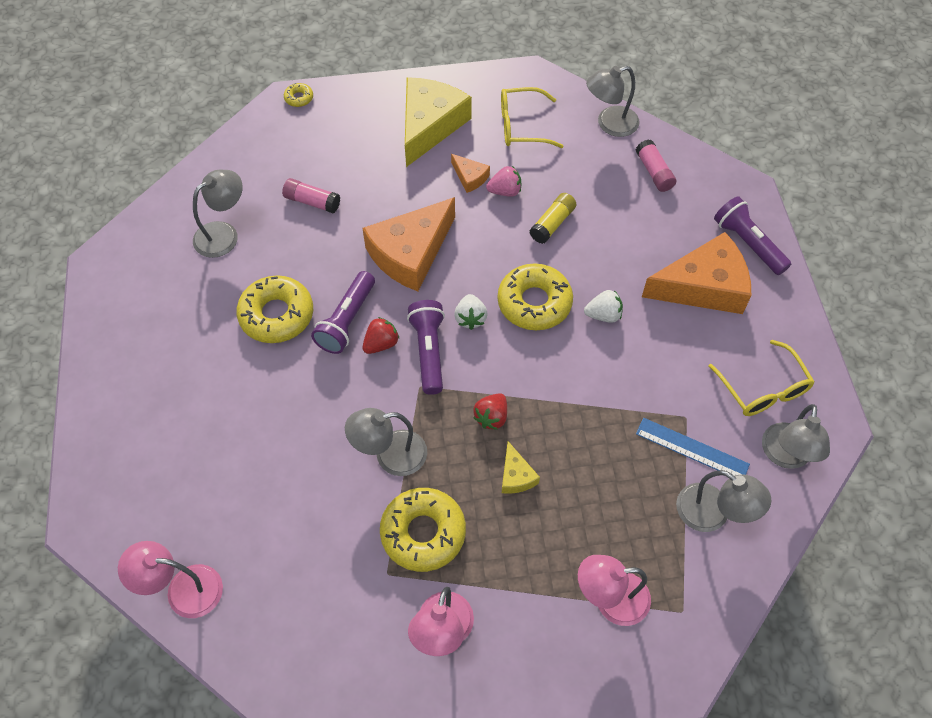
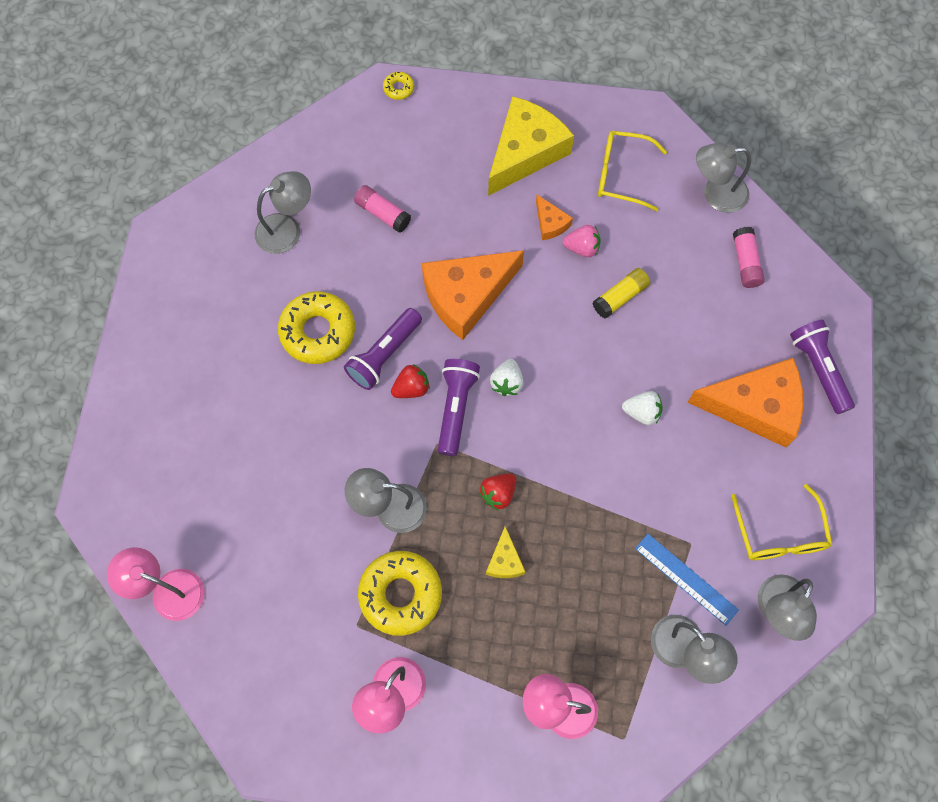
camera: 15 degrees right, 10 degrees up
yellow donut [498,263,573,330] -> none

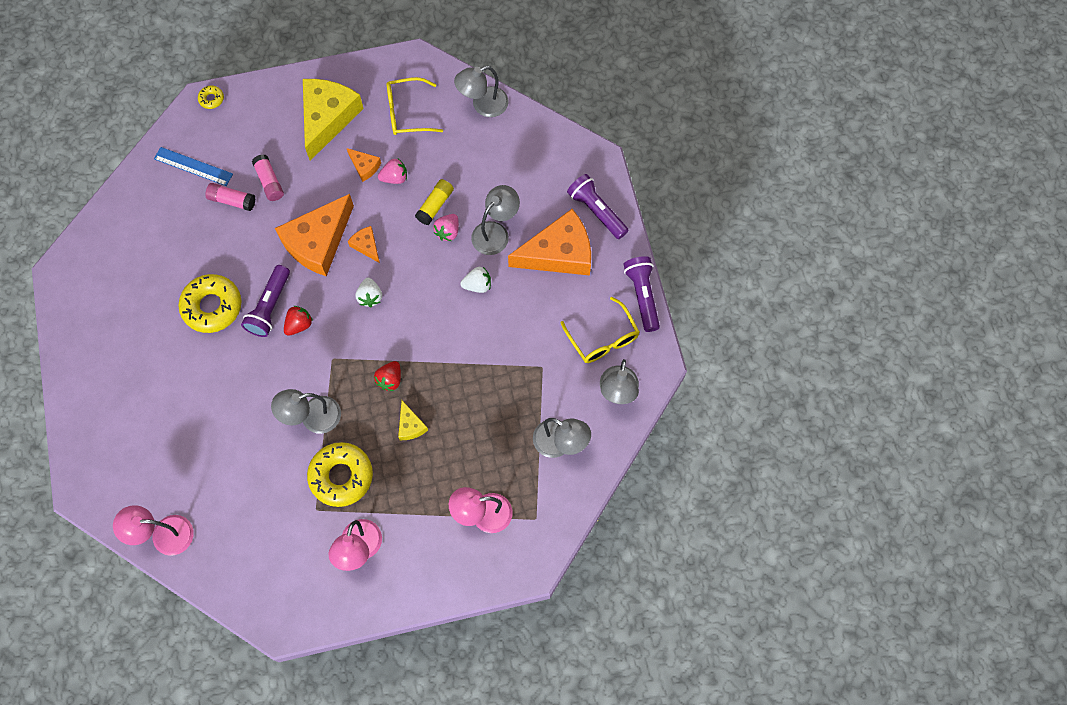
camera: 20 degrees left, 0 degrees up
grey lamp [254,171,311,254] -> grey lamp moved to [471,185,520,255]
purple flashlight [438,359,480,456] -> purple flashlight moved to [624,256,660,332]
blue ruler [635,534,739,626] -> blue ruler moved to [154,147,233,186]
pink glue stick [733,227,765,288] -> pink glue stick moved to [252,155,284,201]
none -> orange cheese [348,226,380,263]
none -> pink strawberry [433,214,459,241]

